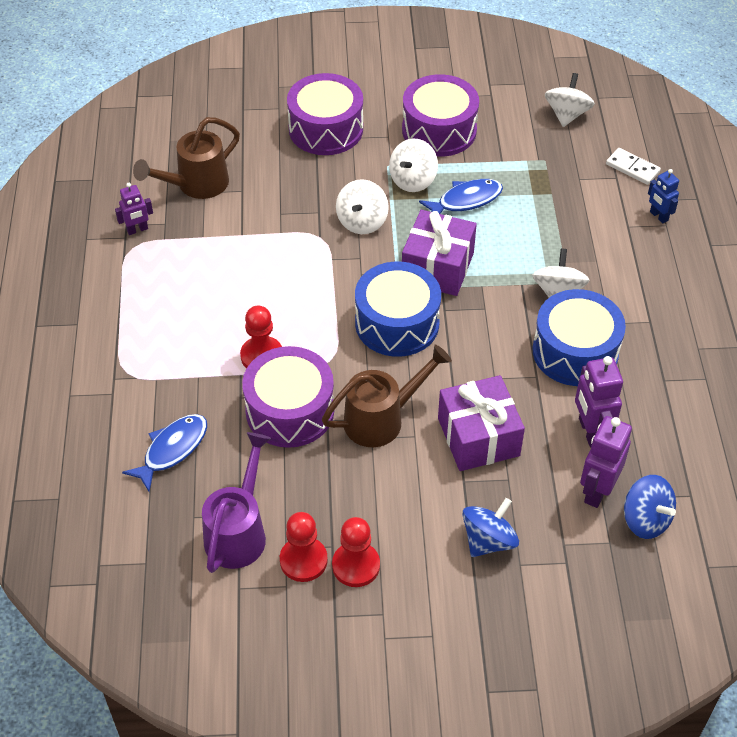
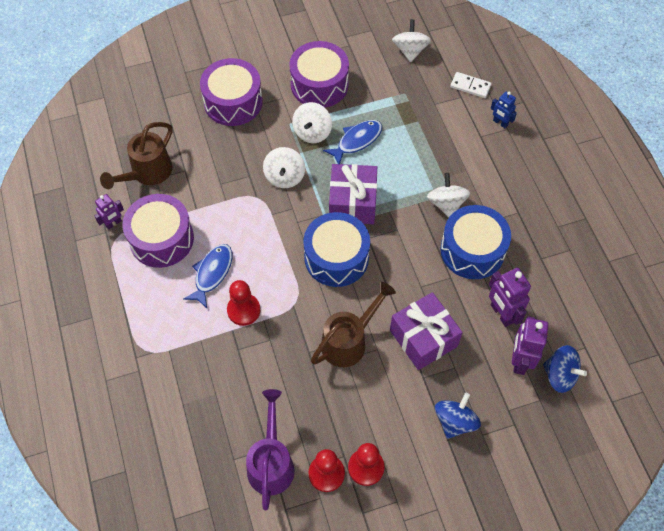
camera: 15 degrees left, 10 degrees up
blue fish [122,414,207,492] -> blue fish moved to [183,244,233,308]
purple drum [242,346,334,448] -> purple drum moved to [122,194,194,268]

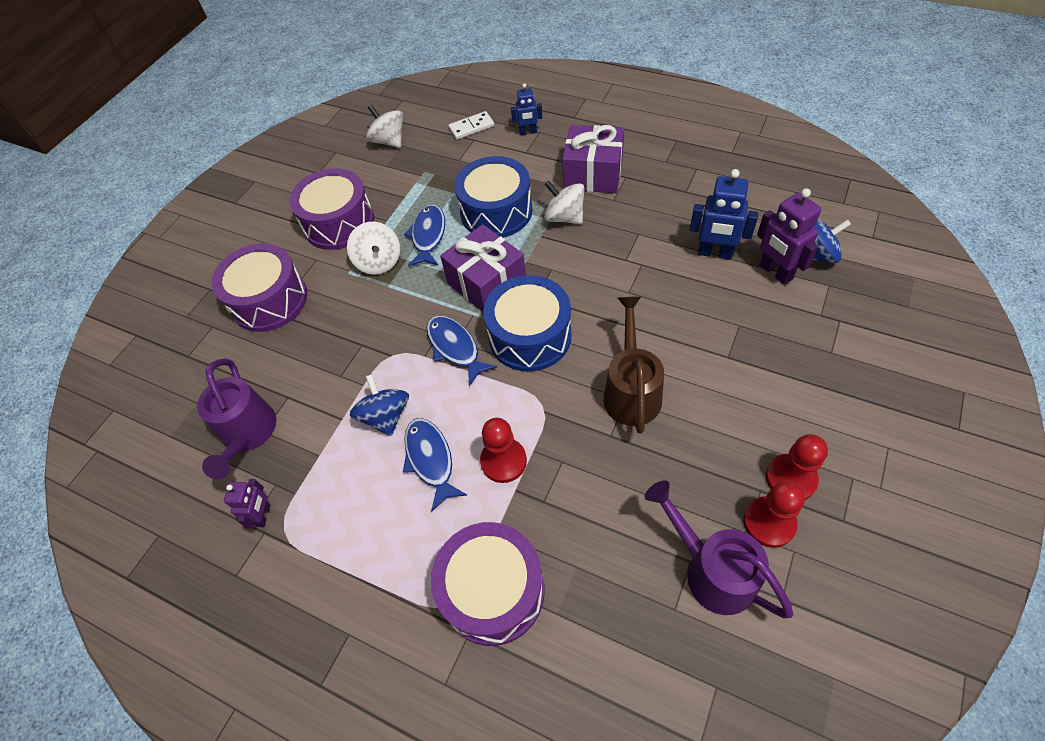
camera: 40 degrees left, 5 degrees down
brown watering can [100,122,173,189] -> purple watering can [197,359,276,479]
purple drum [122,194,194,268] -> purple drum moved to [431,522,544,646]
white spinning top [263,147,305,188] -> none
purple gift [390,292,463,370] -> purple gift moved to [562,125,624,193]
blue spinning top [435,393,481,439] -> blue spinning top moved to [350,374,409,436]
blue drum [440,205,511,279] -> blue drum moved to [454,156,533,238]
purple robot [489,268,531,327] -> blue robot [690,169,758,260]
none -> blue fish [427,316,497,386]

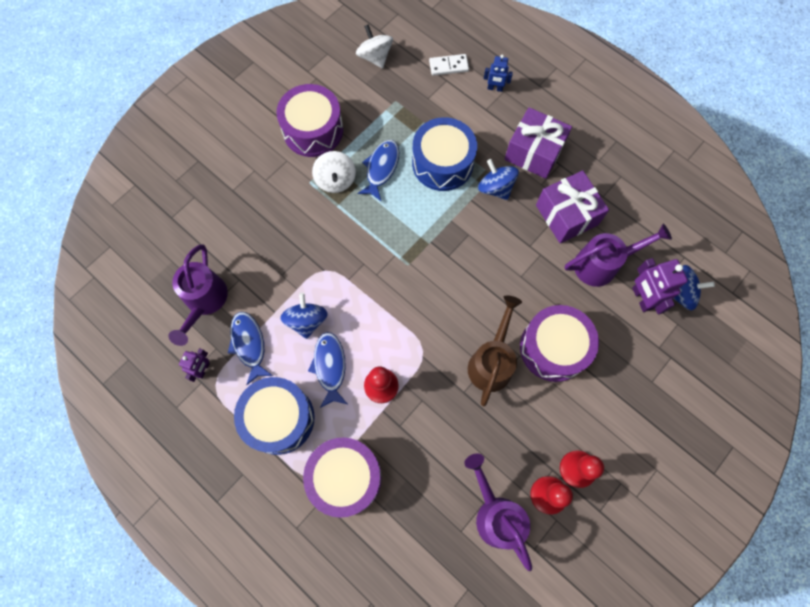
camera: 10 degrees right, 15 degrees up
purple drum [211,243,307,332] -> purple drum moved to [520,305,599,382]
blue fish [427,316,497,386] -> blue fish moved to [228,312,273,385]
purple gift [440,224,526,312] -> purple gift moved to [536,170,609,243]
blue drum [483,275,572,372] -> blue drum moved to [234,377,315,455]
white spinning top [544,181,584,224] -> blue spinning top [478,159,519,200]
blue robot [690,169,758,260] -> purple watering can [565,223,672,287]

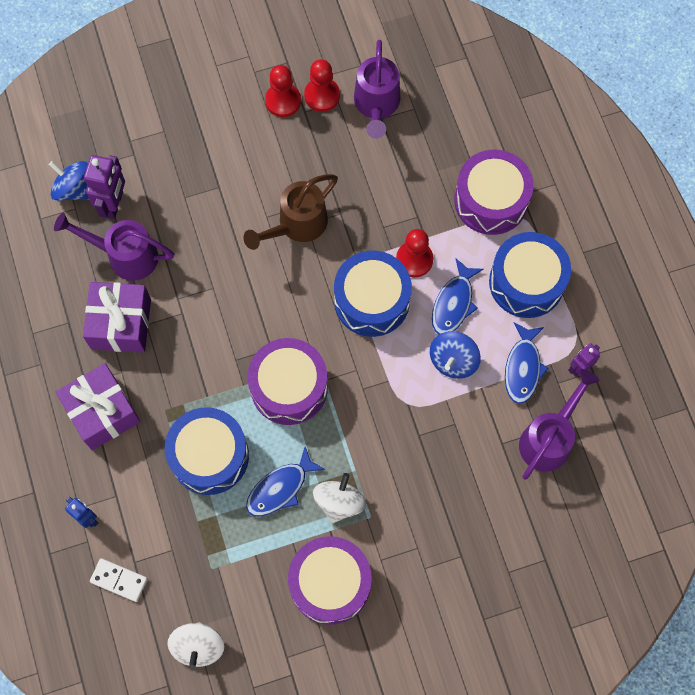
camera: 150 degrees left, 0 degrees up
blue spinning top [478,159,519,200] -> none
purple drum [520,305,599,382] -> purple drum moved to [247,338,328,425]
none -> blue drum [334,251,412,337]

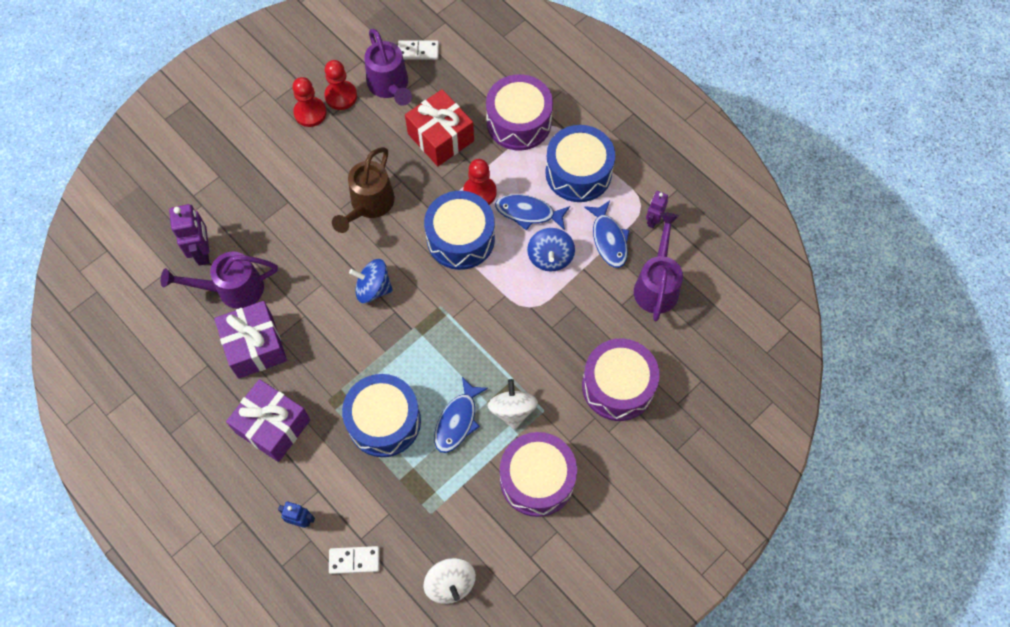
camera: 25 degrees left, 5 degrees down
blue spinning top [49,161,89,201] -> blue spinning top moved to [349,259,393,303]
purple drum [247,338,328,425] -> purple drum moved to [582,339,660,421]
blue fish [432,258,484,334] -> blue fish turned 105 degrees clockwise [495,194,570,230]
none -> white domino [398,40,439,60]
none -> red gift [405,89,474,166]

